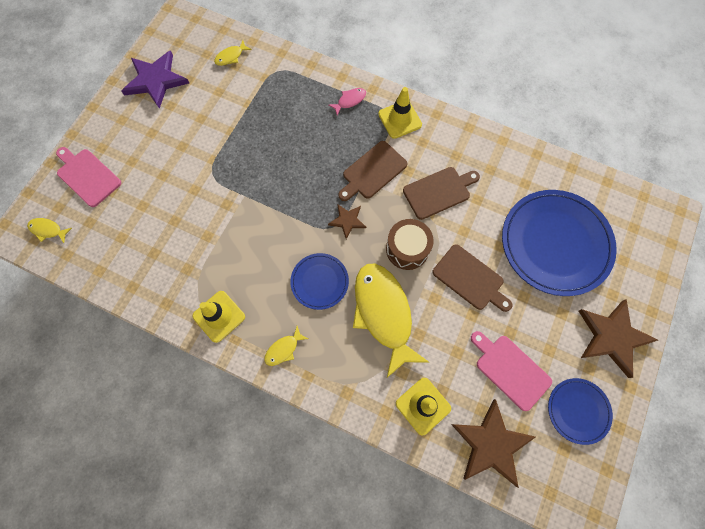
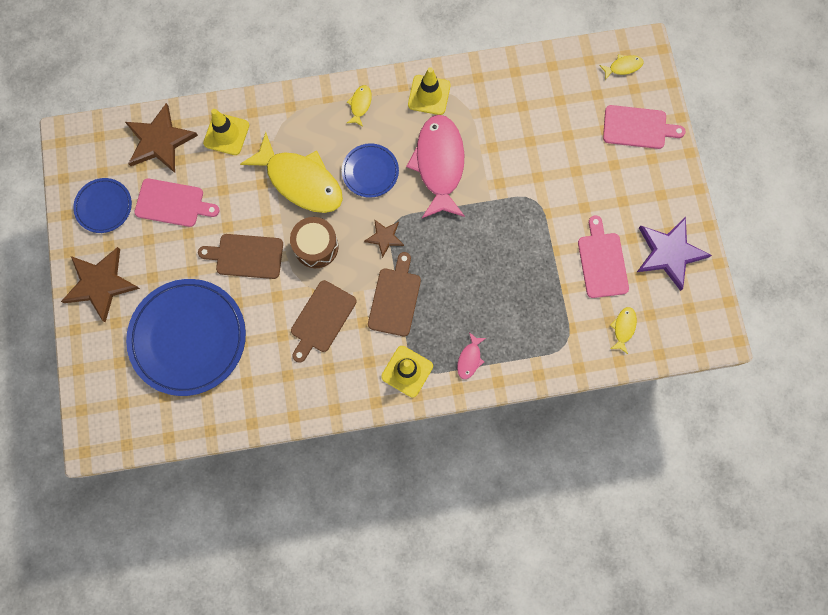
camera: 145 degrees right, 5 degrees up
none -> pink fish [406,115,465,218]
none -> pink cutting board [578,216,629,298]

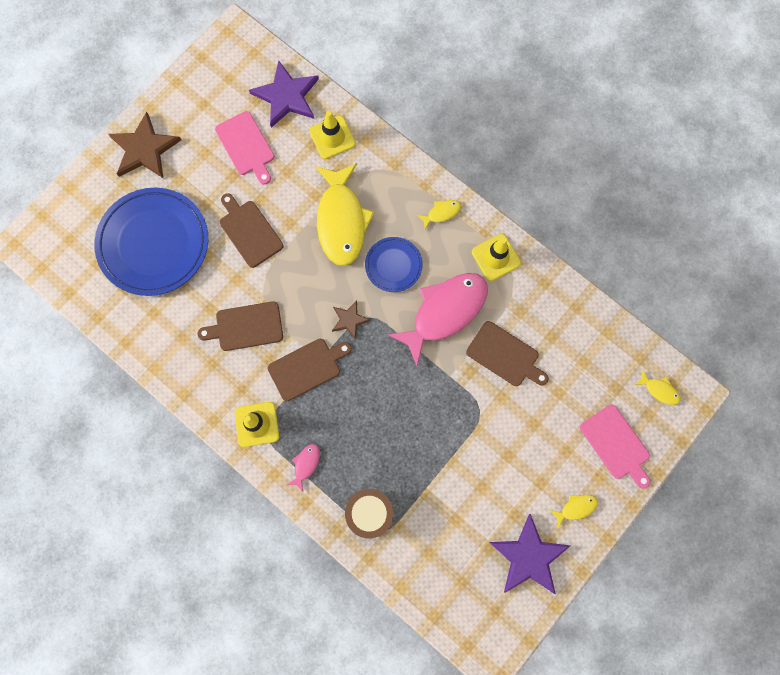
camera: 50 degrees right, 0 degrees up
blue plate [73,178,132,233] -> none
brown star [125,103,198,173] -> purple star [249,60,319,128]
brown drum [290,217,339,268] -> brown drum moved to [345,489,393,539]
pink fish [457,332,486,379] -> pink fish turned 135 degrees clockwise [286,444,320,492]
pink cutting board [578,216,629,298] -> none
yellow fish [610,307,637,354] -> yellow fish moved to [550,495,598,528]
none -> brown cutting board [466,321,549,386]

